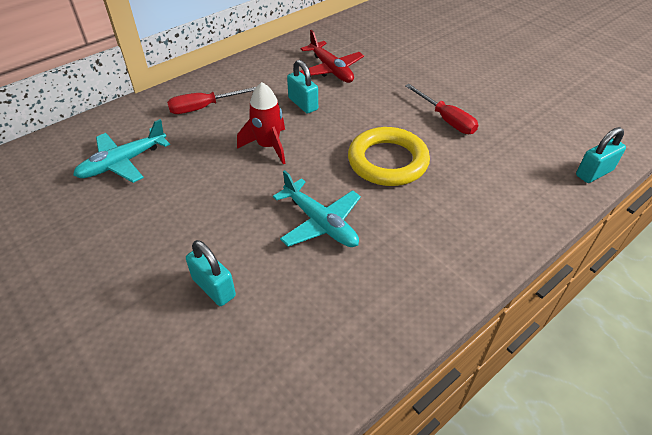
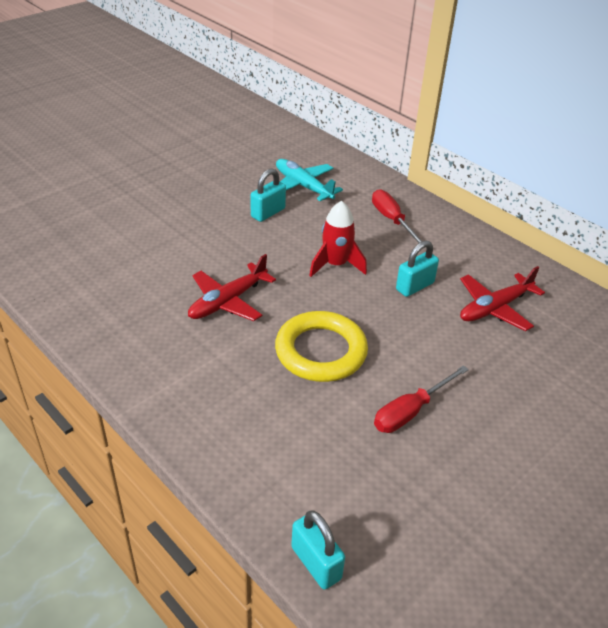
camera: 85 degrees right, 5 degrees down
turquoise padlock [186,240,236,306] -> turquoise padlock moved to [250,169,286,222]
turquoise plane [273,170,361,247] -> red plane [188,254,276,321]

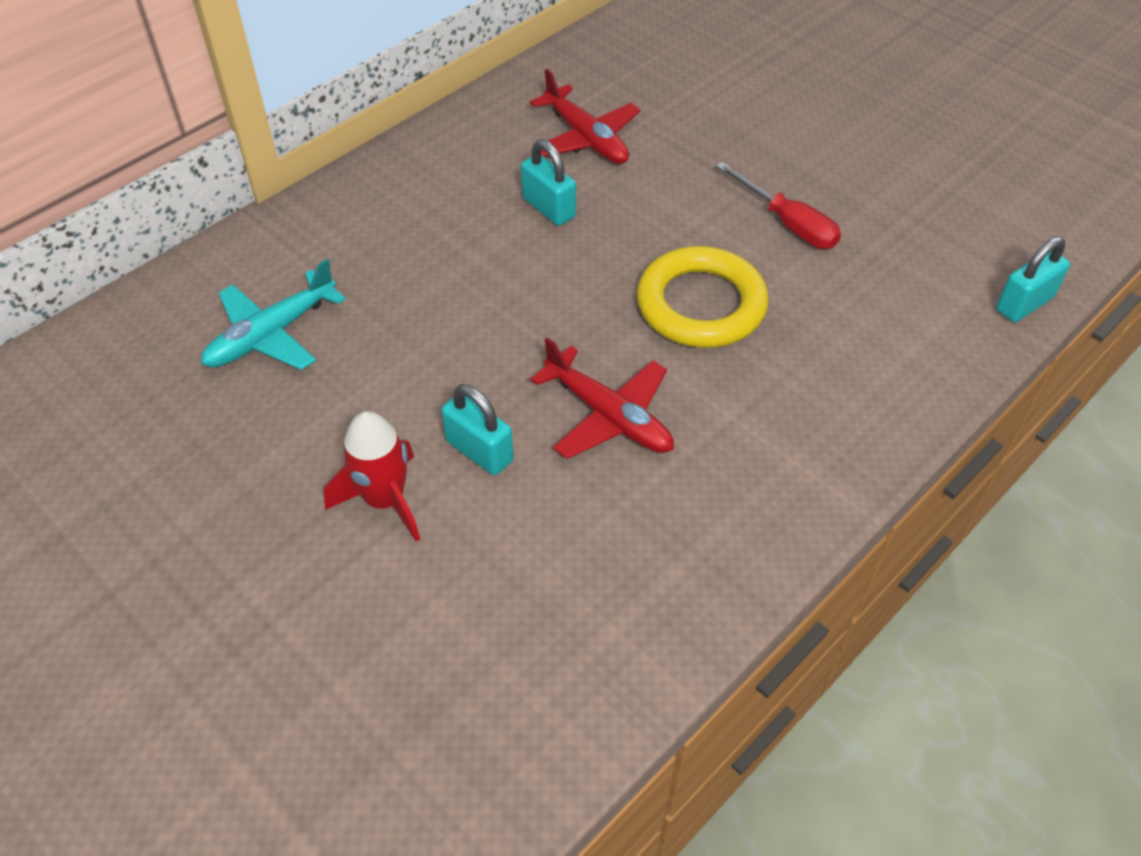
camera: 90 degrees left, 10 degrees up
turquoise padlock [250,169,286,222] -> turquoise padlock moved to [441,384,514,475]
red rocket [309,201,367,277] -> red rocket moved to [324,411,420,542]
red screwdriver [372,189,422,244] -> none

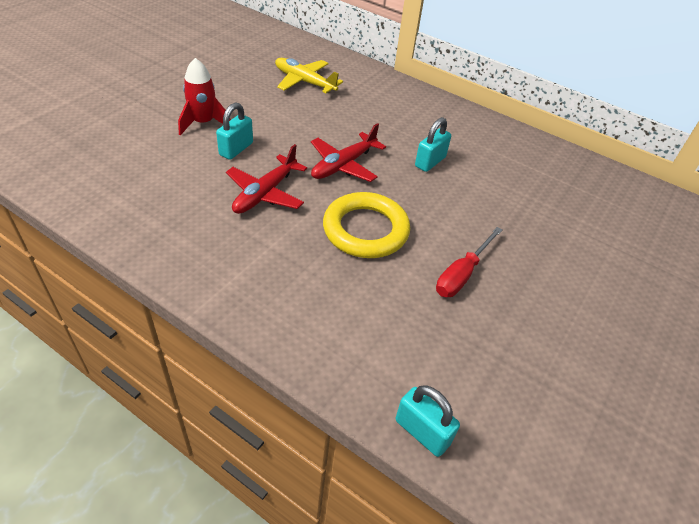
camera: 75 degrees right, 5 degrees down
turquoise plane [201,259,346,370] -> yellow plane [275,58,343,93]
red plane [530,69,640,164] -> red plane moved to [311,123,386,182]

